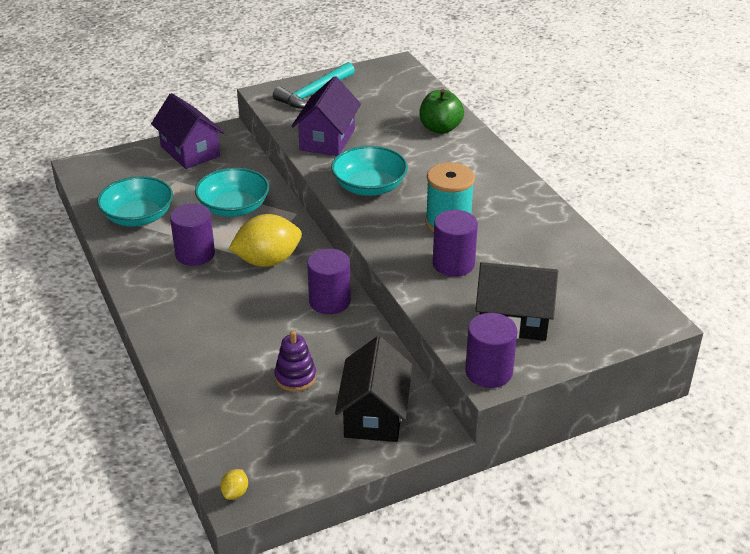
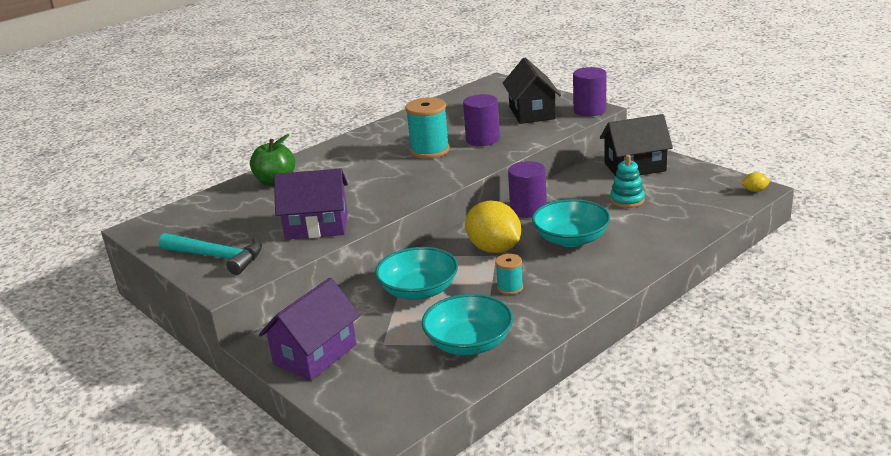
camera: 105 degrees left, 10 degrees down
purple cylinder [170,203,215,266] -> turquoise spool [495,254,523,295]
purple stacking toy [274,331,316,392] -> turquoise stacking toy [610,155,645,208]
turquoise bowl [331,146,408,196] -> turquoise bowl moved to [532,199,610,247]

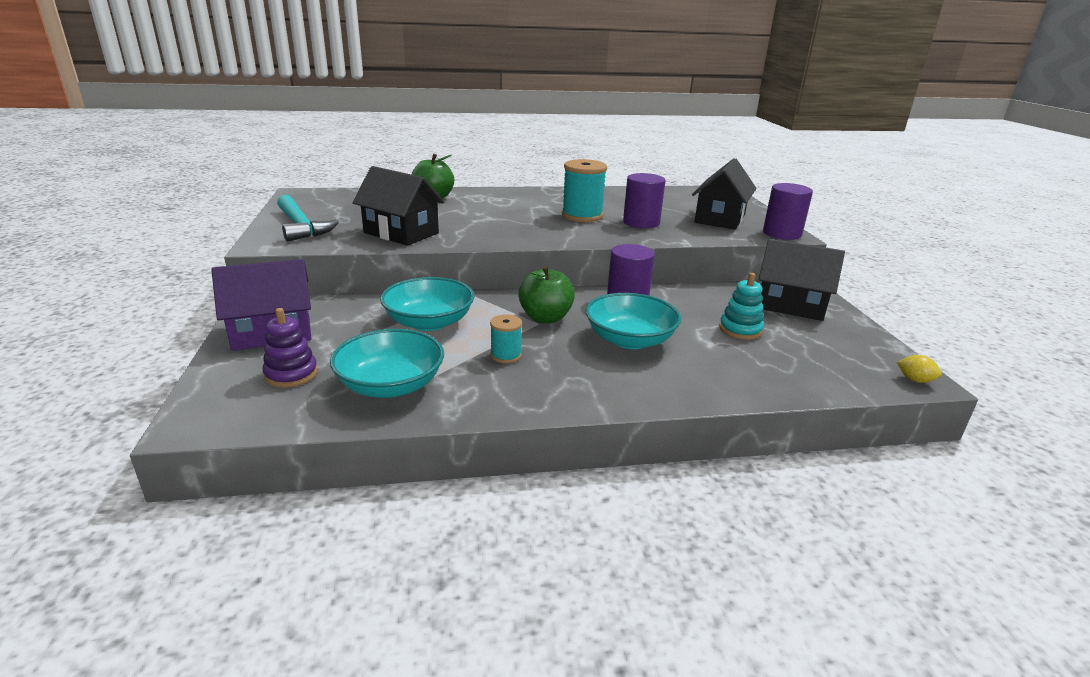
camera: 30 degrees right, 0 degrees up
purple house [274,168,348,240] -> black house [353,166,444,246]
yellow lemon [465,201,521,253] -> green apple [518,265,575,323]
none -> purple stacking toy [263,308,318,388]

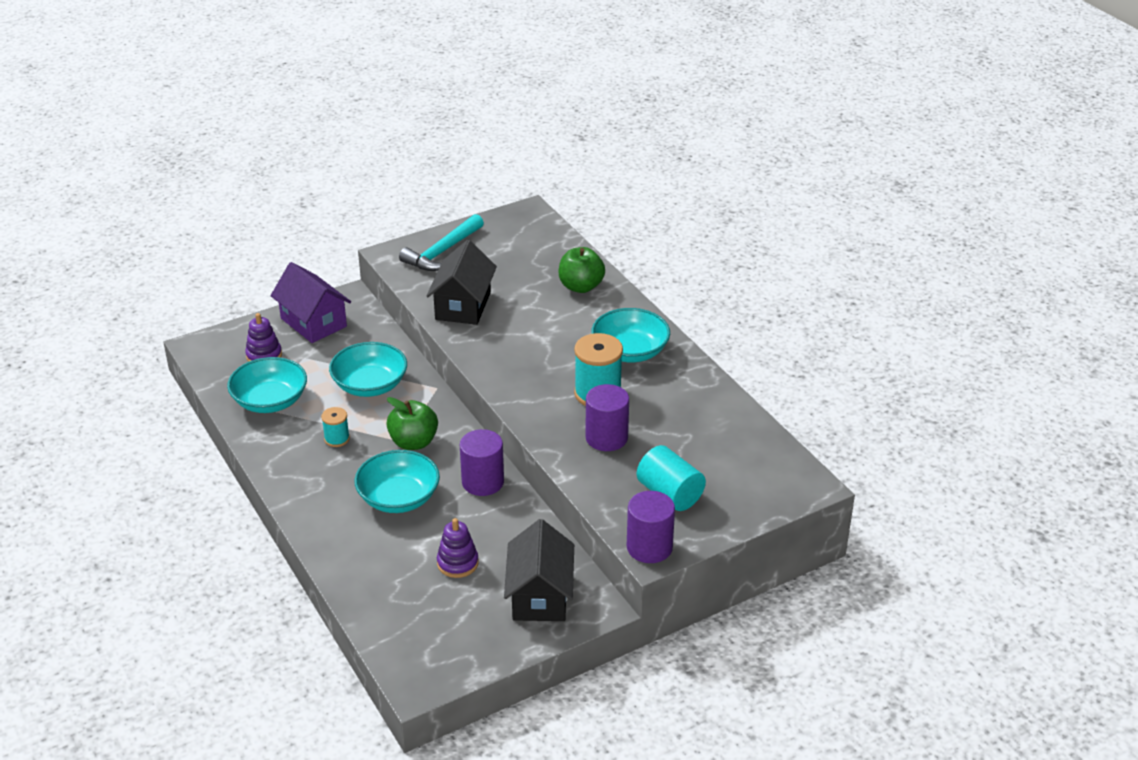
camera: 70 degrees right, 10 degrees up
black house [692,158,757,229] -> turquoise cylinder [637,445,706,511]
turquoise stacking toy [719,273,764,340] -> purple stacking toy [437,518,479,578]
yellow lemon [897,355,942,383] -> none
none -> turquoise bowl [592,308,670,362]

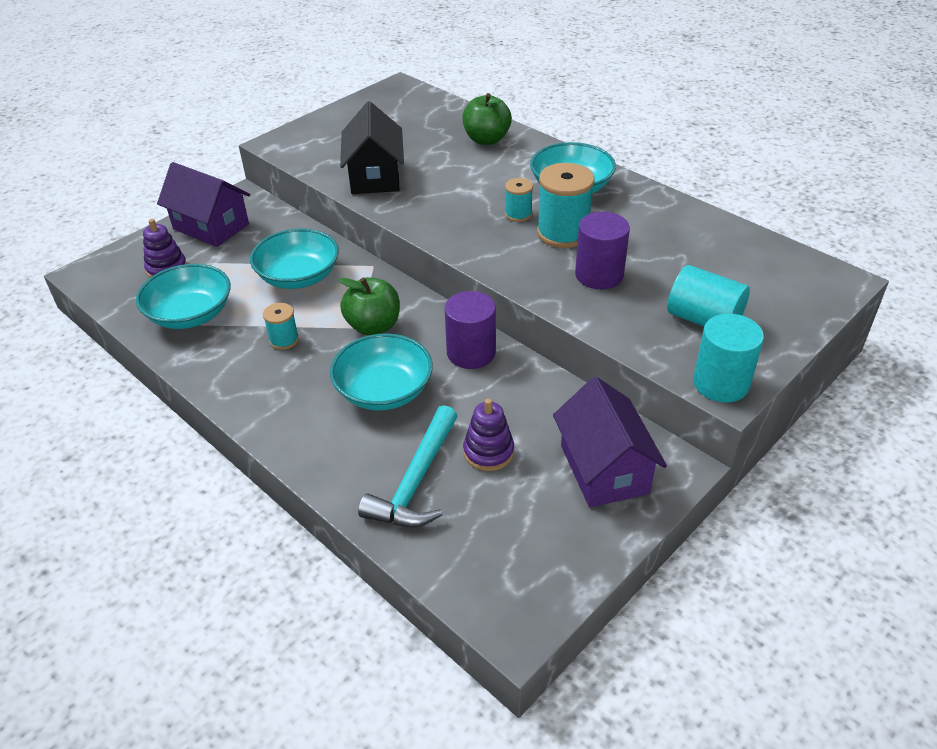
camera: 15 degrees left, 5 degrees up
turquoise hammer [399,214,484,271] -> turquoise hammer moved to [358,405,458,527]
black house [504,519,574,621] -> purple house [553,377,667,507]
purple cylinder [627,491,675,563] -> turquoise cylinder [693,314,764,402]
none -> turquoise spool [505,178,533,222]

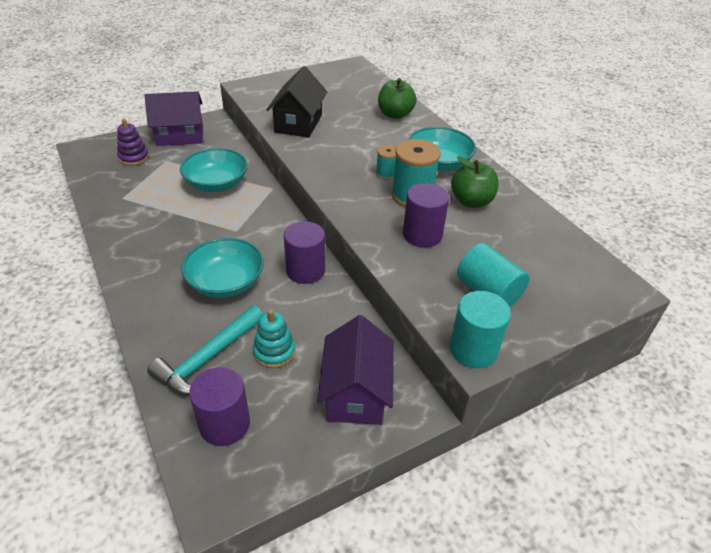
camera: 15 degrees right, 0 degrees up
turquoise bowl [136,264,230,329] -> none
purple house [157,162,250,247] -> purple house turned 60 degrees counterclockwise [145,91,203,146]
turquoise spool [263,303,299,350] -> none
green apple [338,277,400,335] -> green apple moved to [451,156,499,208]
purple stacking toy [463,398,514,471] -> turquoise stacking toy [253,309,295,368]
none -> purple cylinder [189,367,250,446]

